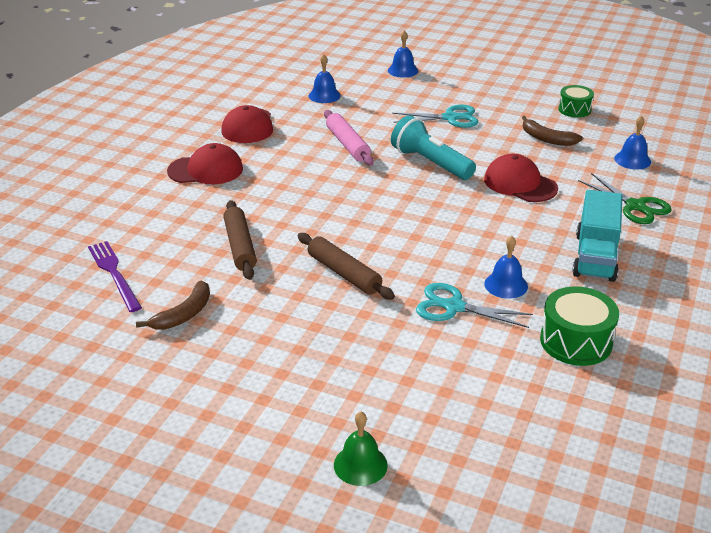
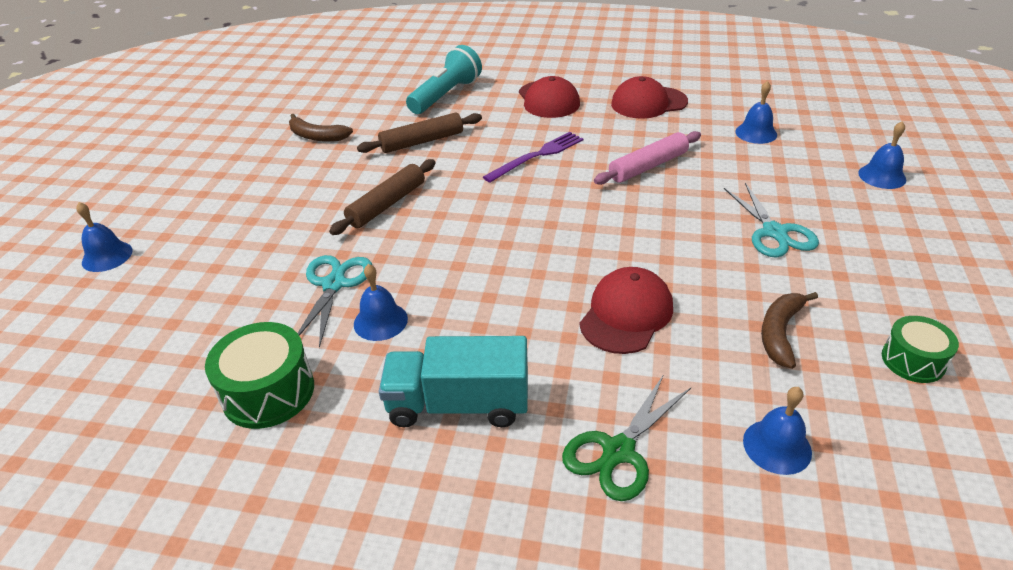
camera: 80 degrees right, 5 degrees up
purple fork [88,241,142,312] -> purple fork moved to [483,132,583,183]
green bell [334,412,388,486] -> blue bell [76,202,133,272]
turquoise flashlight [391,115,476,180] -> turquoise flashlight moved to [406,45,482,114]

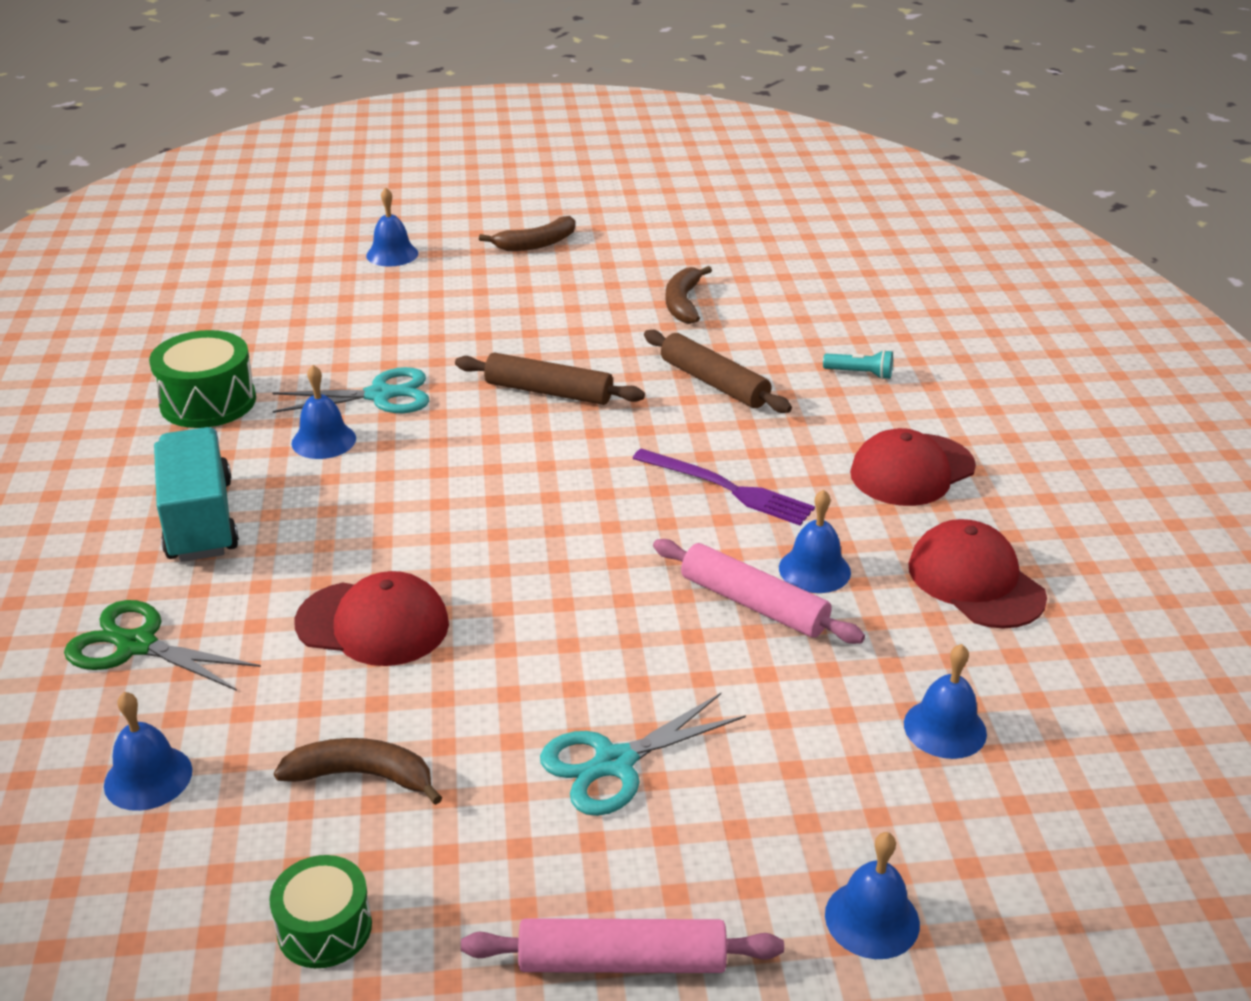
camera: 70 degrees right, 5 degrees down
turquoise flashlight [406,45,482,114] -> turquoise flashlight [823,350,893,380], size x0.46
none -> pink rolling pin [461,918,784,973]
none -> brown banana [479,216,575,251]
none -> blue bell [779,489,851,593]

